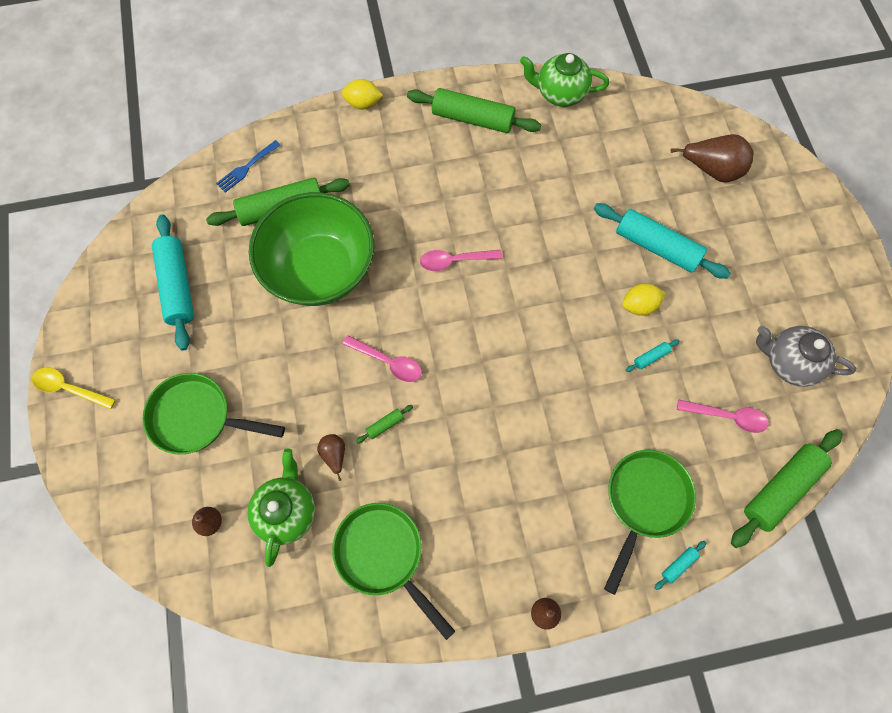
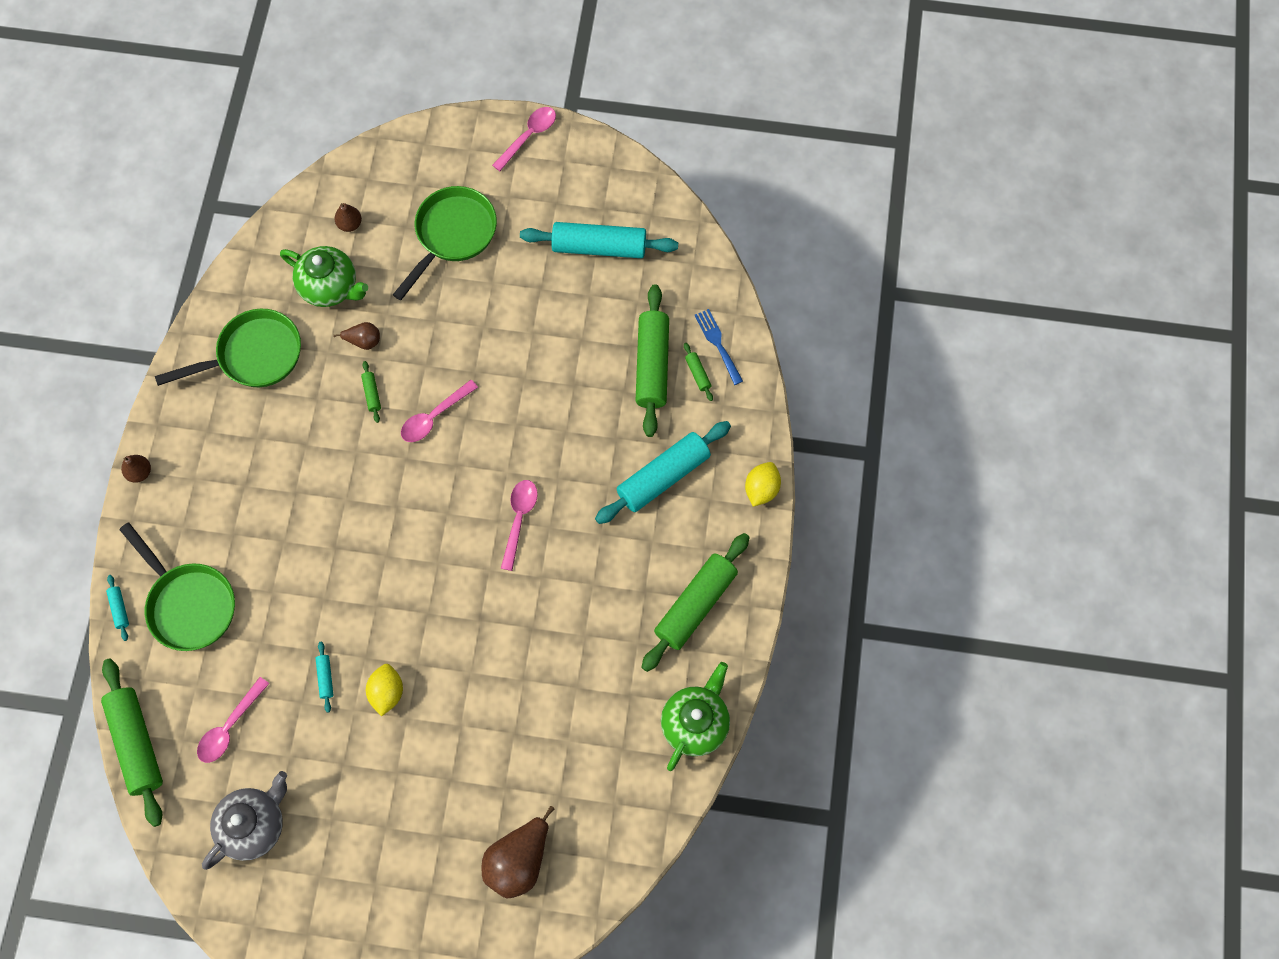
camera: 110 degrees right, 0 degrees up
yellow spoon [32,368,116,410] -> pink spoon [492,107,556,171]
green bowl [249,192,374,306] -> none
turquoise rolling pin [594,203,731,279] -> turquoise rolling pin moved to [595,421,731,524]
none -> green rolling pin [684,343,713,401]

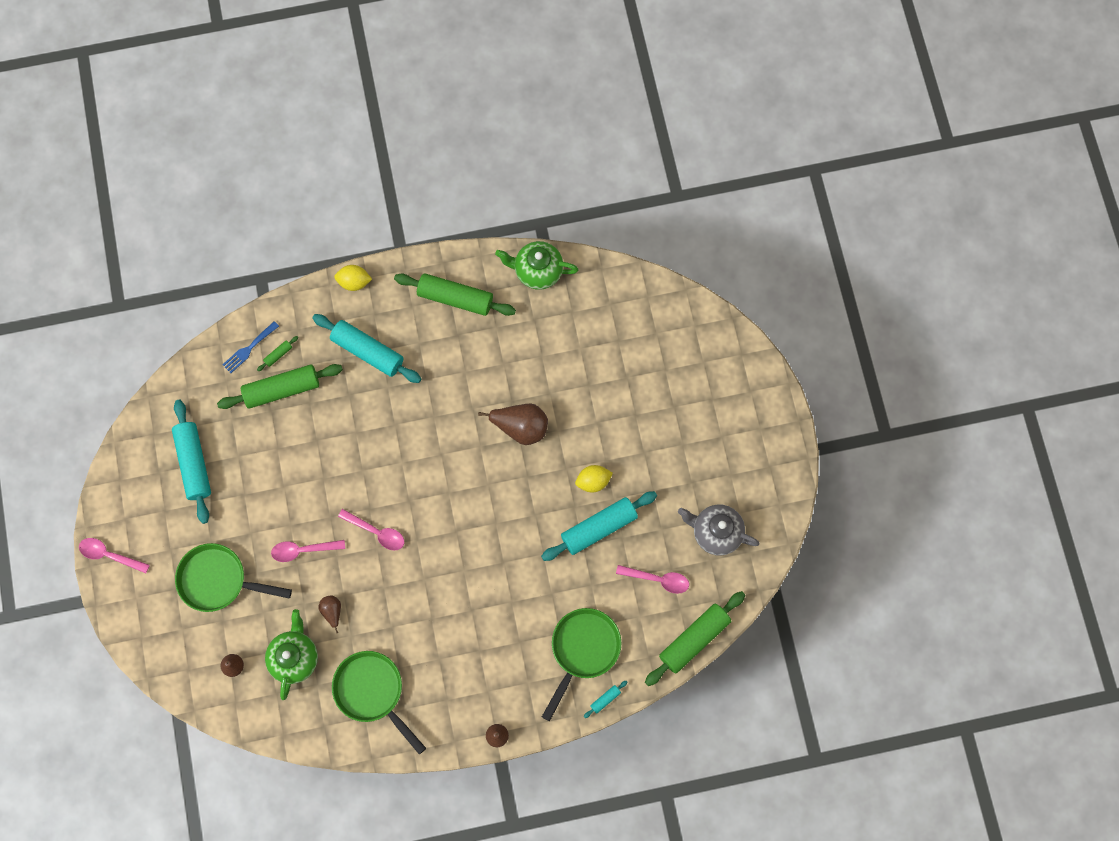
camera: 110 degrees left, 5 degrees up
turquoise rolling pin [315,642,334,713] -> turquoise rolling pin [541,491,657,561], size x2.42
green rolling pin [361,361,381,423] -> none
brown pear [481,806,554,899] -> brown pear moved to [478,404,548,445]
pink spoon [501,480,538,571] -> pink spoon moved to [271,540,345,562]

